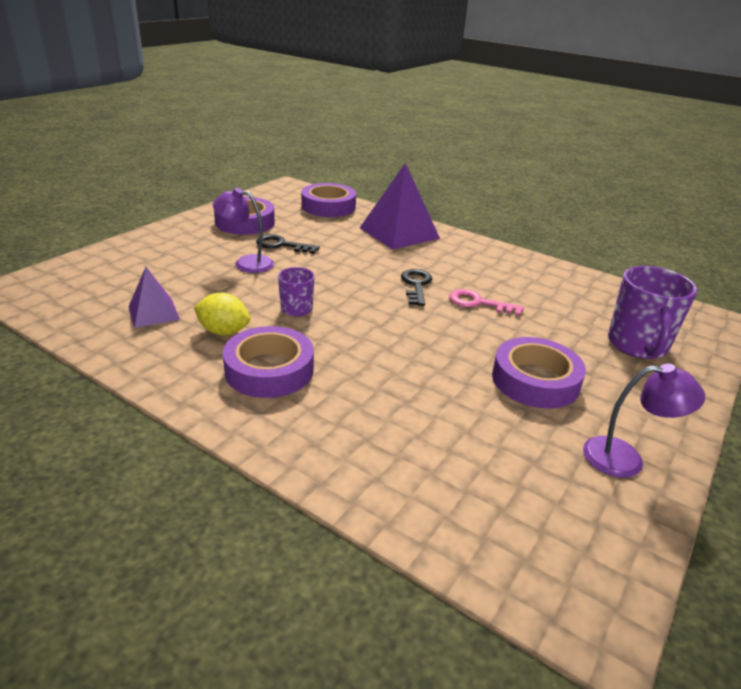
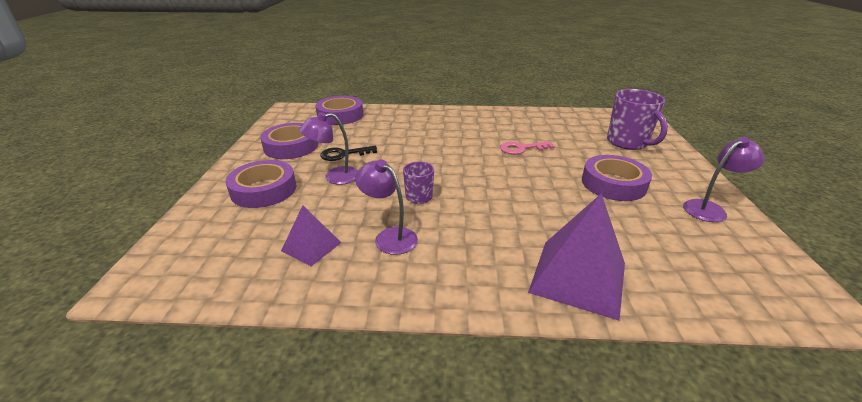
camera: 30 degrees left, 0 degrees up
yellow lemon [194,293,250,335] -> purple lamp [355,160,418,255]
purple tape [223,326,314,398] -> purple tape moved to [226,160,296,208]
purple pyramid [360,163,440,250] -> purple pyramid moved to [528,193,625,321]
black key [401,269,432,306] -> none

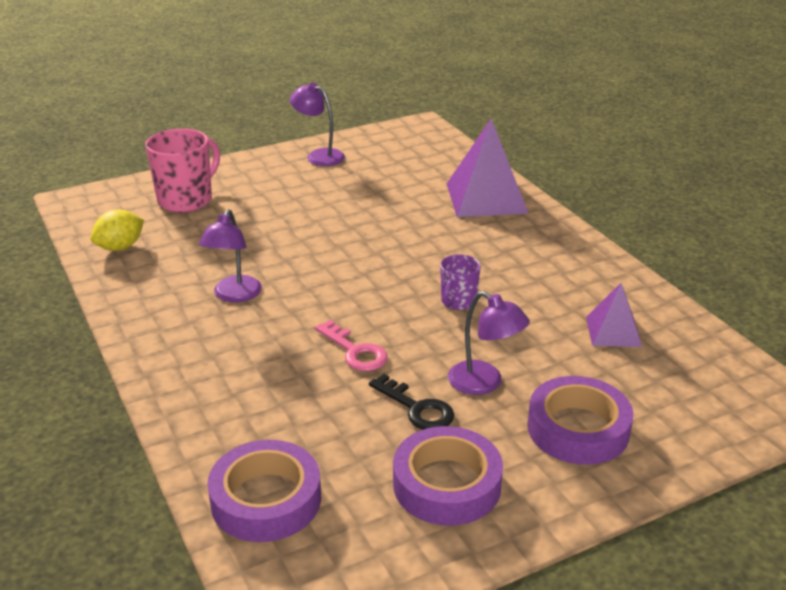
camera: 120 degrees left, 0 degrees up
purple lamp [355,160,418,255] -> purple lamp moved to [199,209,262,303]
pink key [500,141,555,155] -> pink key moved to [315,320,388,371]
purple tape [582,155,652,201] -> none
purple mug [607,89,668,150] -> pink mug [145,128,220,213]
none -> yellow lemon [90,210,144,251]

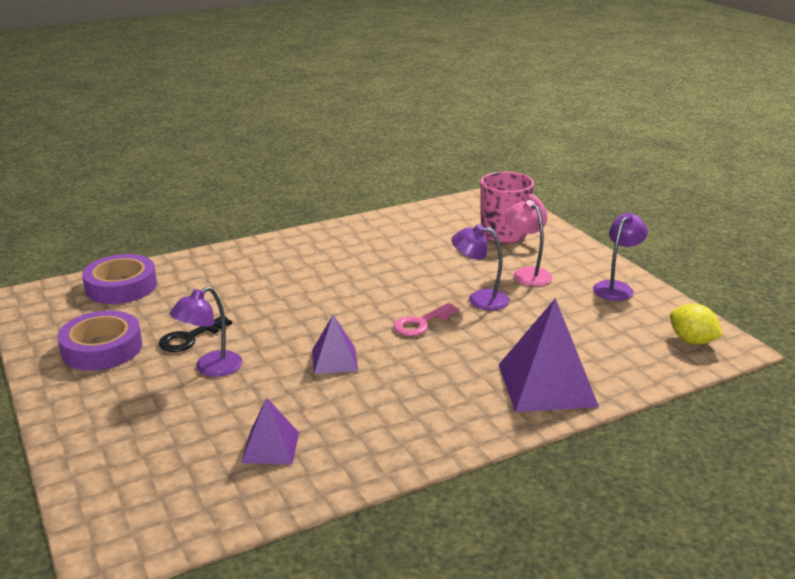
camera: 90 degrees right, 5 degrees down
yellow lemon [90,210,144,251] -> yellow lemon moved to [670,303,723,345]
purple lamp [199,209,262,303] -> purple lamp moved to [451,224,510,310]
pink key [315,320,388,371] -> pink key moved to [393,303,459,336]
purple mug [440,254,481,310] -> purple pyramid [312,315,358,374]
purple tape [527,376,633,465] -> none
none -> pink lamp [505,200,552,286]

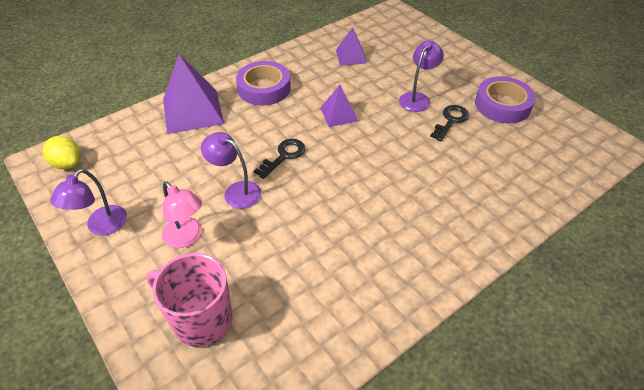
camera: 170 degrees right, 20 degrees up
purple tape [82,254,157,304] -> purple tape moved to [236,61,291,105]
pink key [393,303,459,336] -> black key [254,139,306,179]
purple lamp [451,224,510,310] -> purple lamp turned 150 degrees counterclockwise [201,132,261,209]

